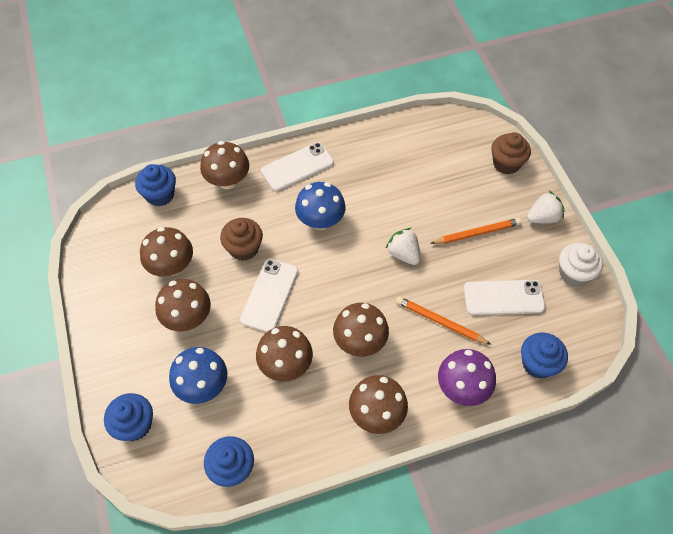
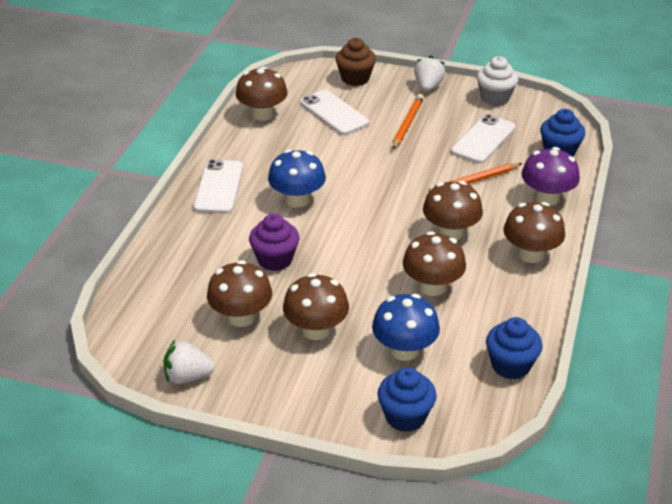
camera: 55 degrees left, 20 degrees down
blue cupcake [135,164,176,206] -> none
brown mushroom [200,141,249,189] -> brown mushroom moved to [236,67,288,121]
brown cupcake [220,218,263,261] -> purple cupcake [249,214,299,271]
white phone [240,259,298,332] -> white phone moved to [300,90,369,135]
white strawberry [385,228,421,265] -> white strawberry moved to [163,340,215,384]

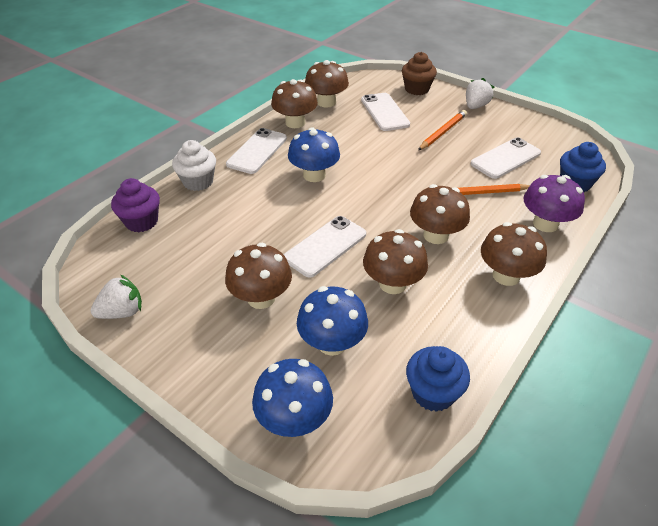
camera: 20 degrees right, 5 degrees up
white strawberry [163,340,215,384] -> white strawberry turned 135 degrees clockwise [91,274,142,319]
brown mushroom [207,260,272,327] -> brown mushroom moved to [271,79,318,128]
purple cupcake [249,214,299,271] -> purple cupcake moved to [111,178,160,232]
blue cupcake [377,367,437,432] -> blue mushroom [252,359,333,437]
white cupcake [477,56,518,105] -> white cupcake moved to [172,140,216,191]
none -> white phone [284,216,366,278]

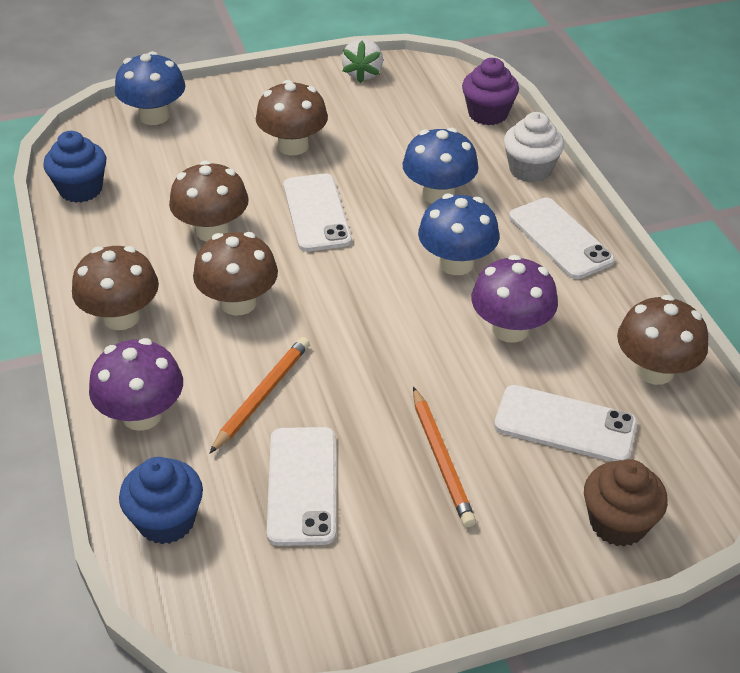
camera: 125 degrees right, 0 degrees up
brown mushroom [271,79,318,128] -> none
blue mushroom [297,286,368,356] -> blue mushroom moved to [403,128,478,204]
white strawberry [466,78,494,109] -> none
none -> purple mushroom [471,255,558,342]

